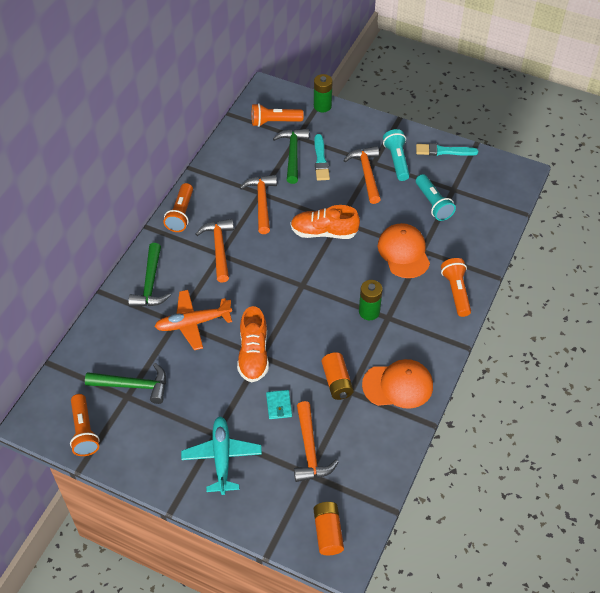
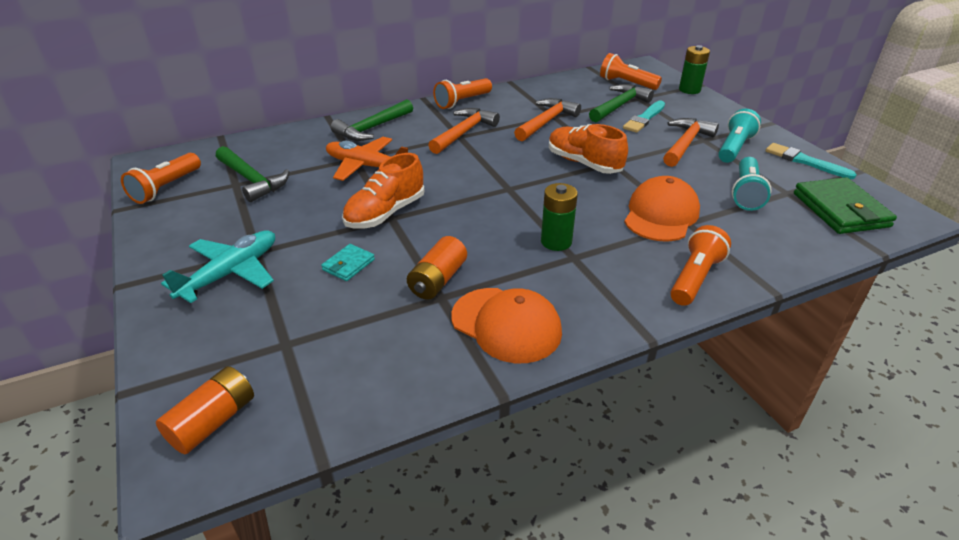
camera: 40 degrees right, 15 degrees down
orange hammer [294,401,339,482] -> none
none -> green wallet [794,177,897,234]

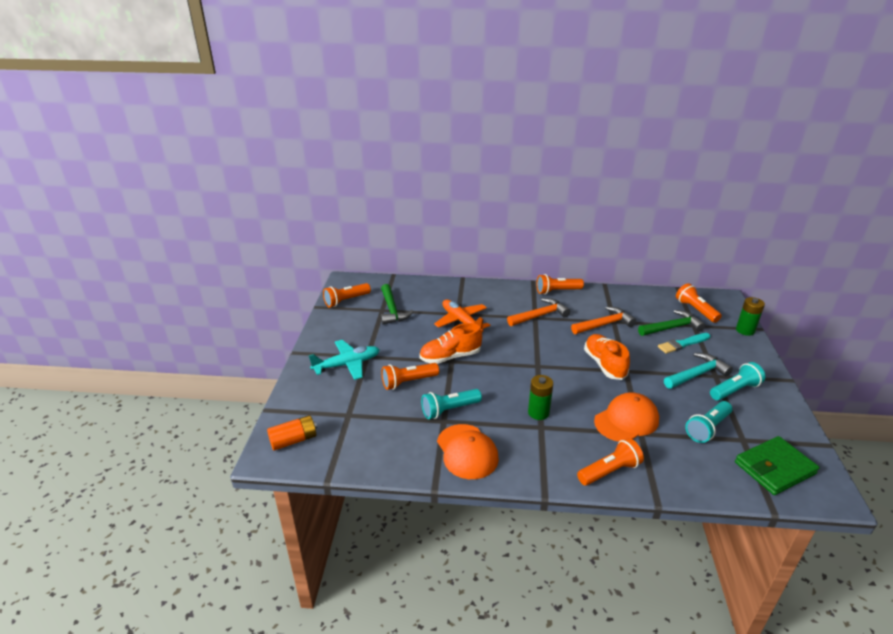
camera: 30 degrees right, 5 degrees down
turquoise wallet [321,244,375,281] -> orange flashlight [382,363,439,390]
green hammer [331,99,413,141] -> none
orange battery [407,236,467,300] -> turquoise flashlight [421,389,482,419]
orange hammer [663,118,719,167] -> turquoise hammer [664,353,733,389]
turquoise brush [765,143,857,179] -> none
green wallet [794,177,897,234] -> green wallet turned 45 degrees clockwise [735,436,820,495]

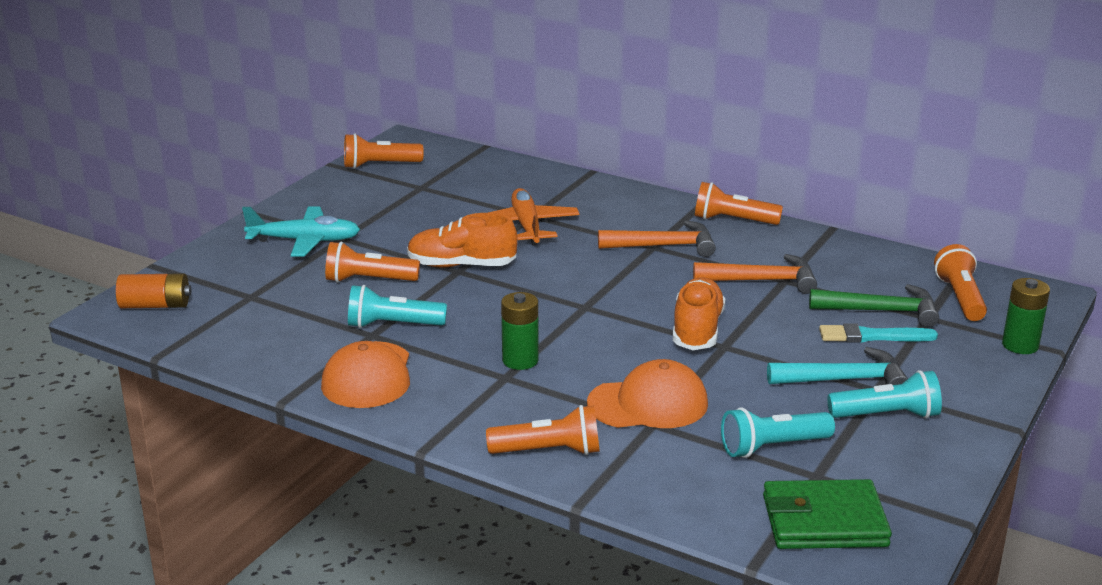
camera: 25 degrees right, 5 degrees down
green hammer [381,284,414,325] -> none

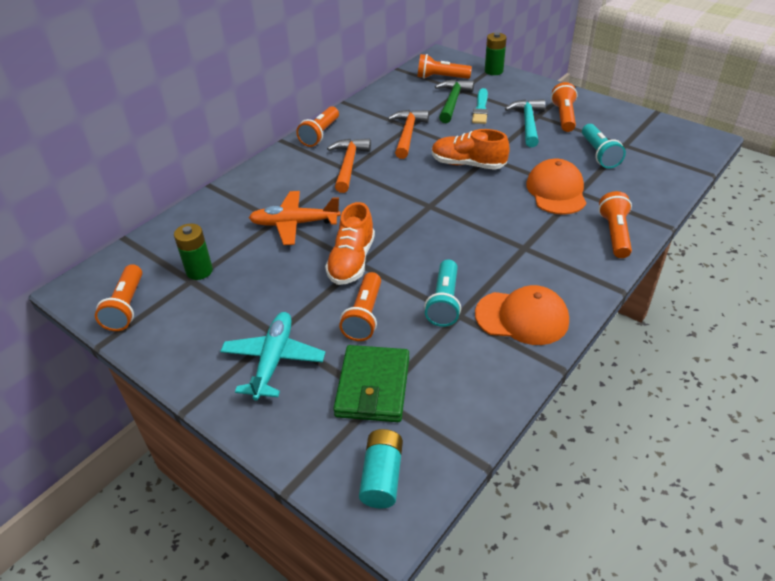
camera: 80 degrees left, 15 degrees up
orange battery [116,273,191,308] -> turquoise battery [359,429,403,509]
green battery [501,292,539,370] -> green battery moved to [174,223,213,280]
green wallet [763,479,892,549] -> green wallet moved to [333,345,409,422]
turquoise flashlight [827,370,942,418] -> orange flashlight [551,82,578,132]

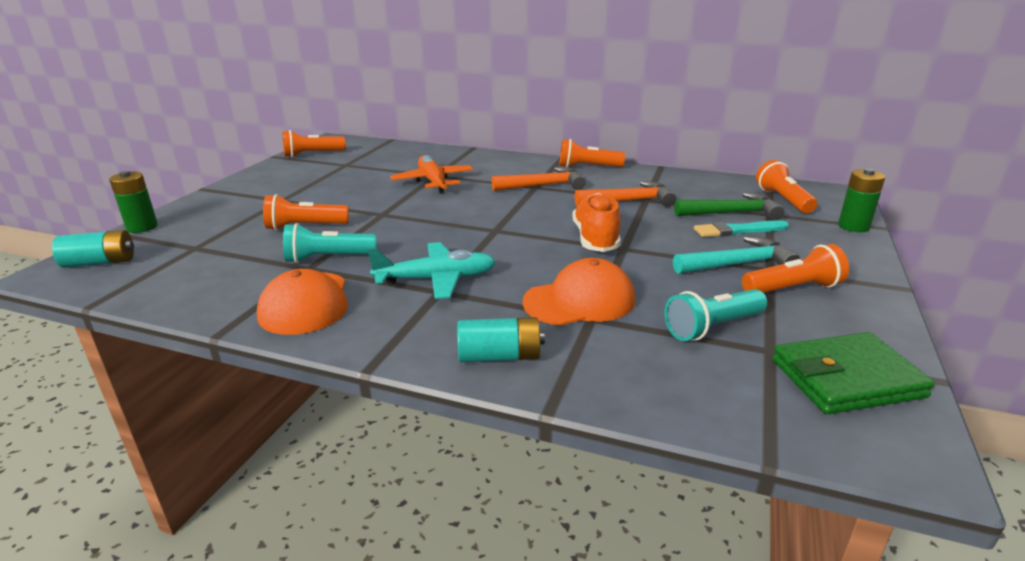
camera: 70 degrees right, 15 degrees down
green battery [174,223,213,280] -> green battery moved to [109,171,158,233]
turquoise plane [220,312,325,401] -> turquoise plane moved to [367,242,496,299]
orange shoe [325,202,375,285] -> none
green wallet [333,345,409,422] -> green wallet moved to [772,332,935,414]
orange flashlight [599,191,632,258] -> turquoise battery [457,317,545,362]

